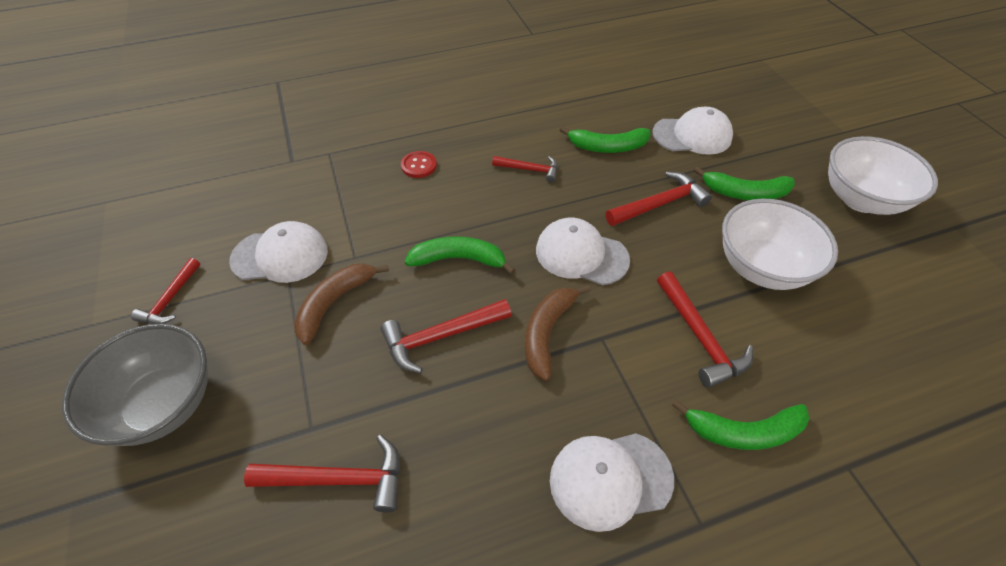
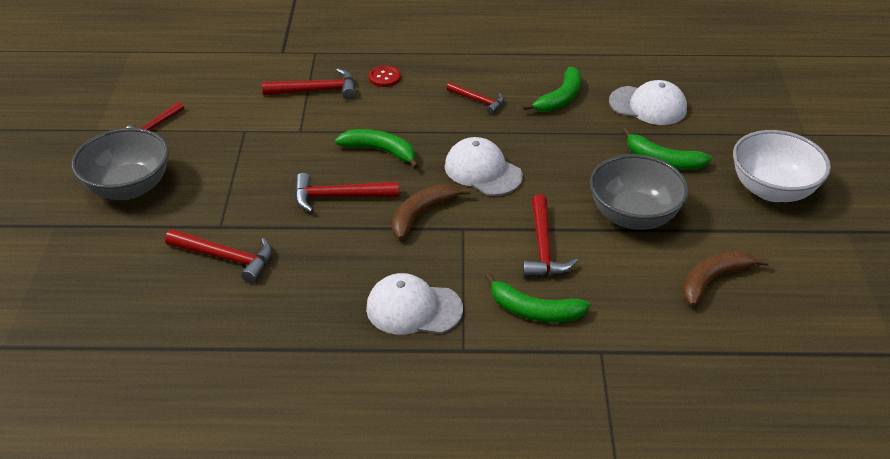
camera: 20 degrees right, 10 degrees down
white cap [229,221,328,283] -> none
brown banana [294,264,389,345] -> brown banana moved to [682,251,769,306]
green banana [560,126,651,153] -> green banana turned 75 degrees counterclockwise [523,67,581,112]
red hammer [606,171,712,226] -> red hammer moved to [262,68,356,100]
white bowl [722,199,838,290] -> grey bowl [590,154,689,230]

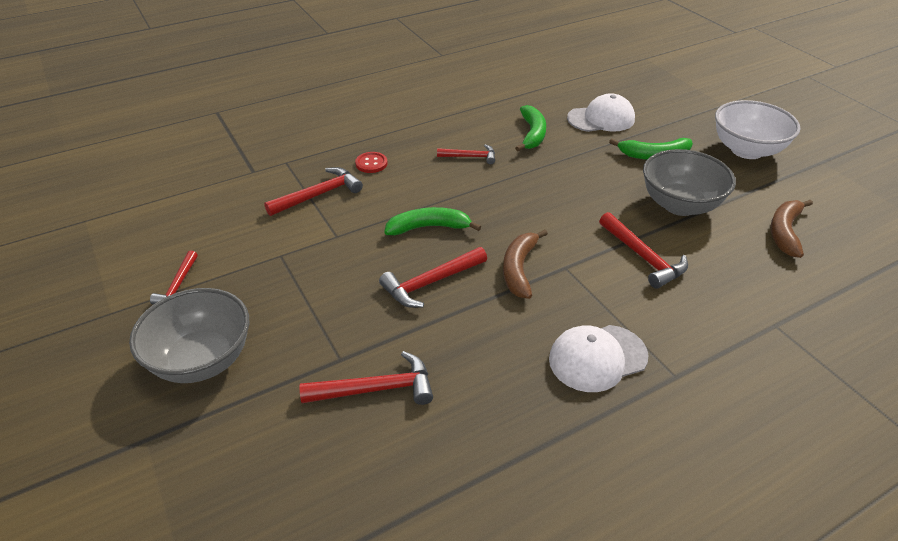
camera: 30 degrees left, 0 degrees up
white cap [445,137,523,196] -> none
green banana [485,273,590,323] -> none

